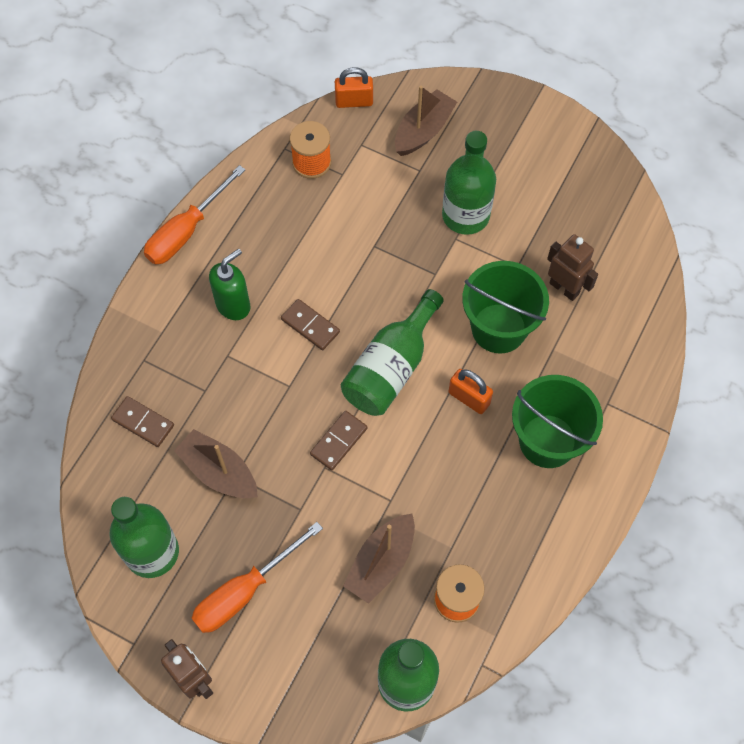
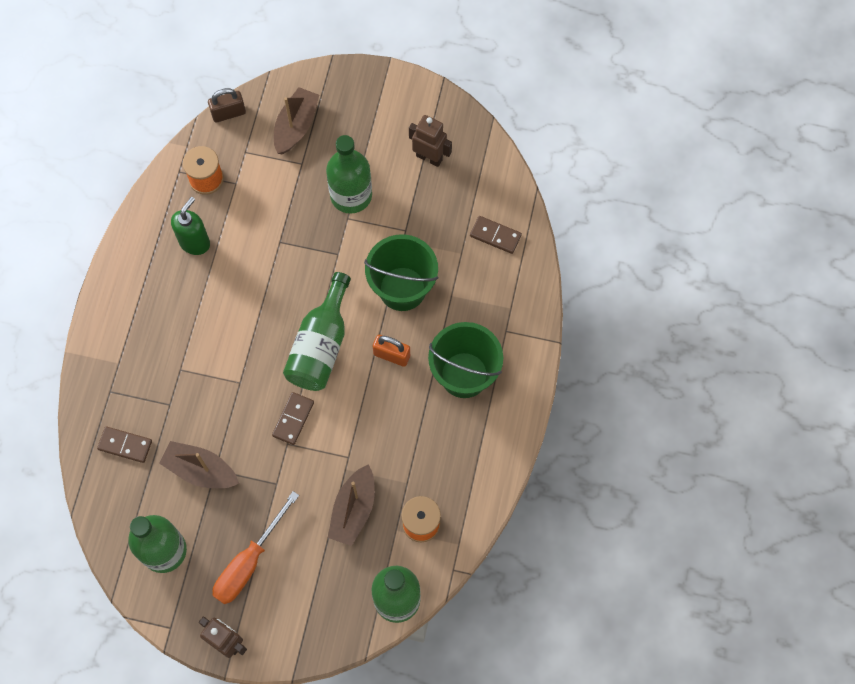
camera: 15 degrees left, 5 degrees up
orange screwdriver [144,165,245,265] -> none
green soap dispenser [209,249,250,320] -> green soap dispenser moved to [171,197,210,255]
brown domino [281,299,340,350] -> brown domino moved to [470,216,522,254]
orange padlock [335,67,373,108] -> brown padlock [208,88,246,123]
brown robot [547,234,598,301] -> brown robot moved to [409,115,452,167]

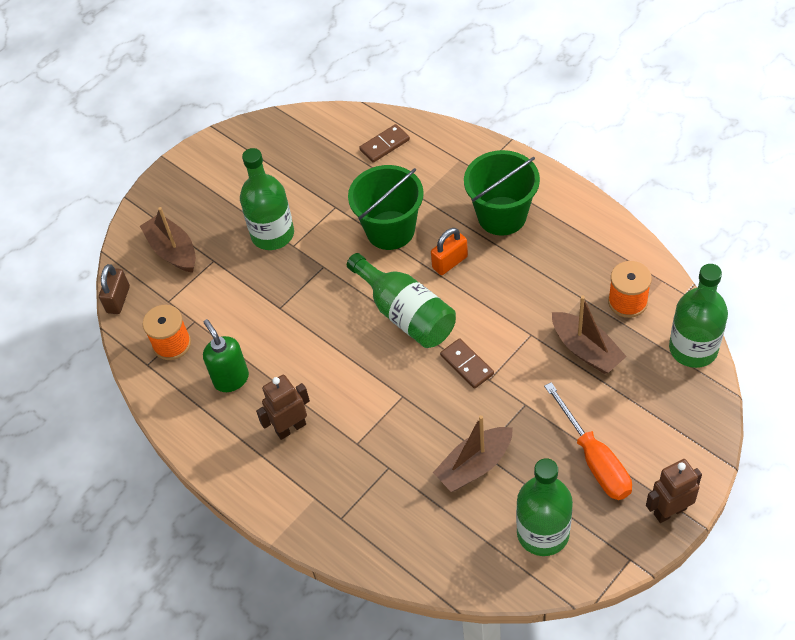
camera: 55 degrees left, 15 degrees down
brown domino [97,426,152,463] -> none
brown robot [409,115,452,167] -> brown robot moved to [256,375,310,440]

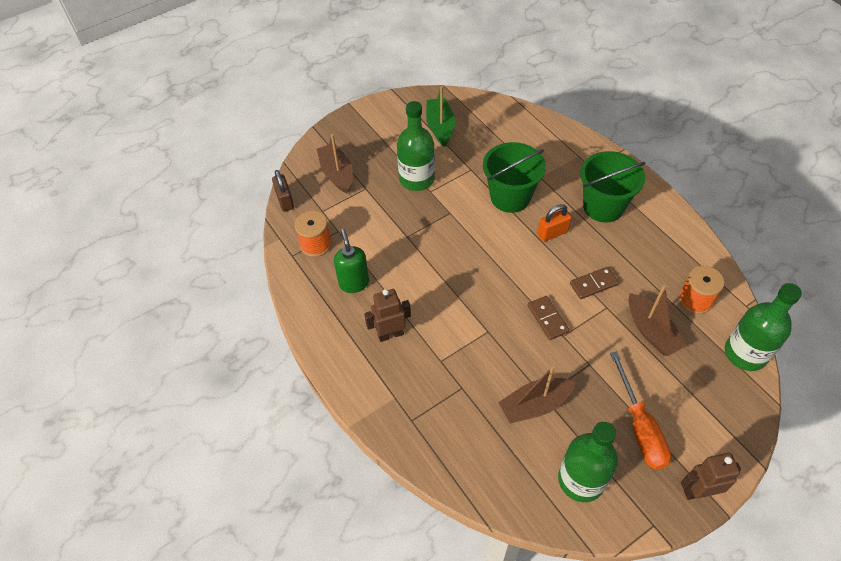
camera: 10 degrees right, 0 degrees up
brown padlock [99,264,130,314] -> brown padlock turned 45 degrees counterclockwise [272,170,294,212]
green bottle [347,253,456,348] -> none
brown domino [359,124,410,163] -> brown domino moved to [570,267,619,299]
none -> green boat [426,86,455,147]

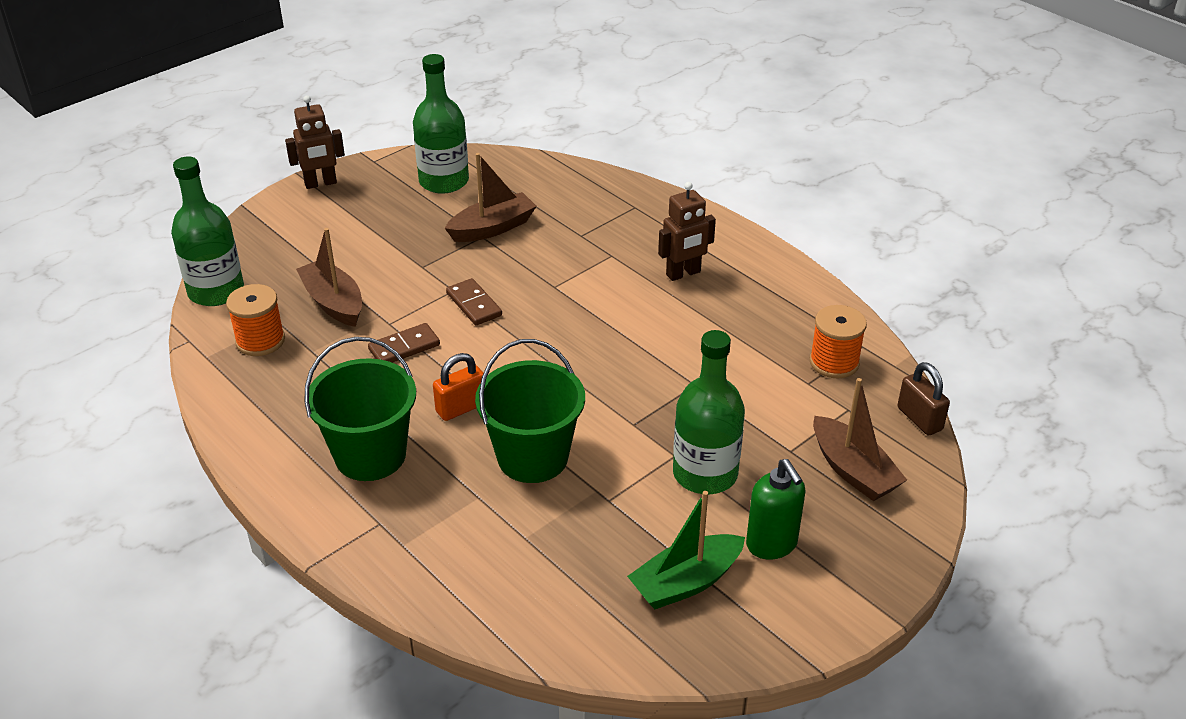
camera: 170 degrees right, 15 degrees down
green soap dispenser [334,229,369,293] -> green soap dispenser moved to [746,459,806,560]
green boat [426,86,455,147] -> green boat turned 75 degrees clockwise [627,491,745,609]
orange screwdriver [610,351,671,470] -> none

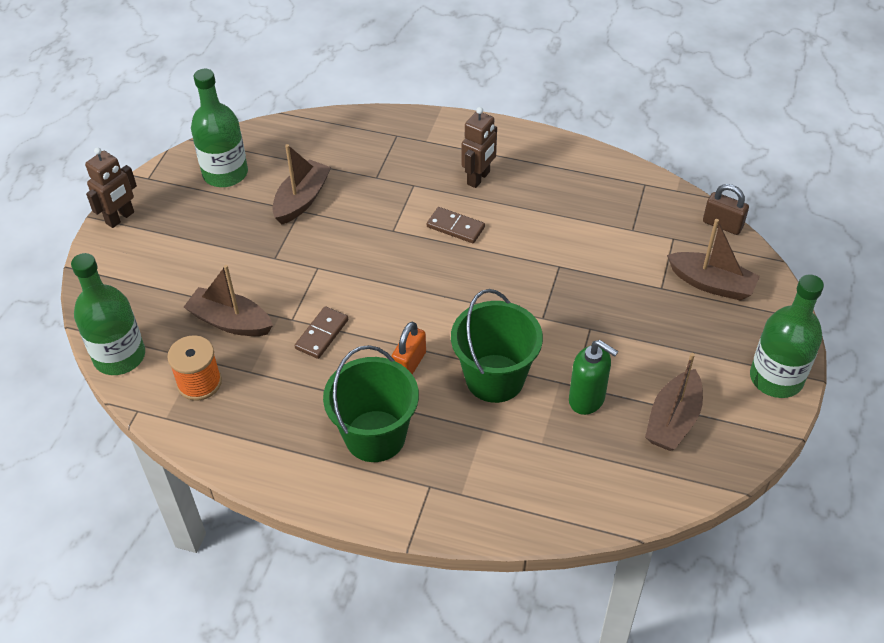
camera: 30 degrees left, 10 degrees up
brown domino [446,278,502,325] -> brown domino moved to [427,207,485,243]
green boat [627,491,745,609] -> brown boat [645,353,703,451]
green bottle [673,330,745,494] -> green bottle moved to [750,274,824,398]
green soap dispenser [746,459,806,560] -> green soap dispenser moved to [569,340,618,415]
orange spool [810,305,867,378] -> none

